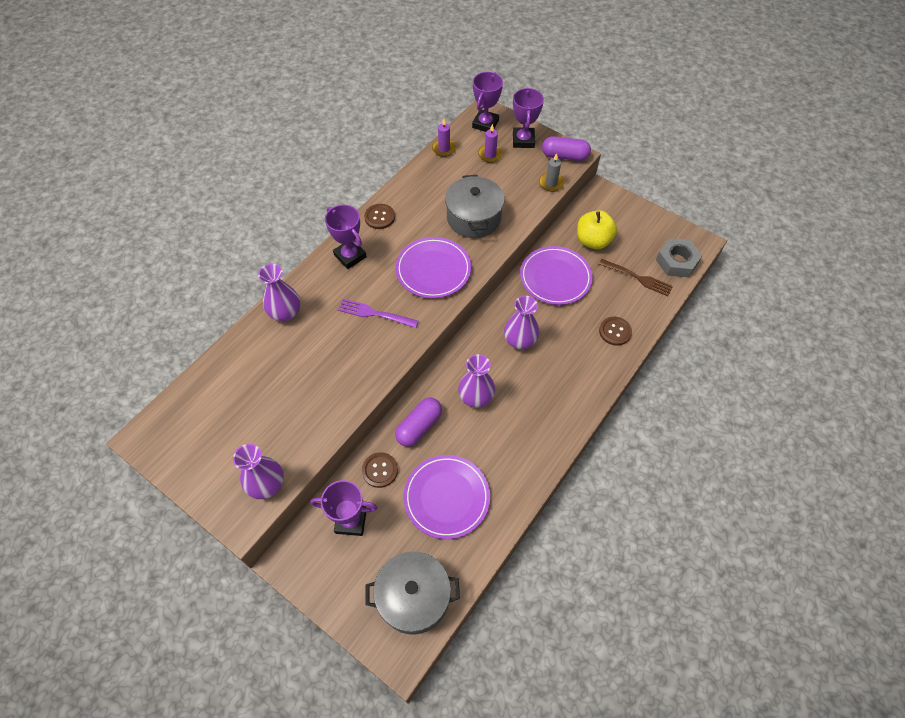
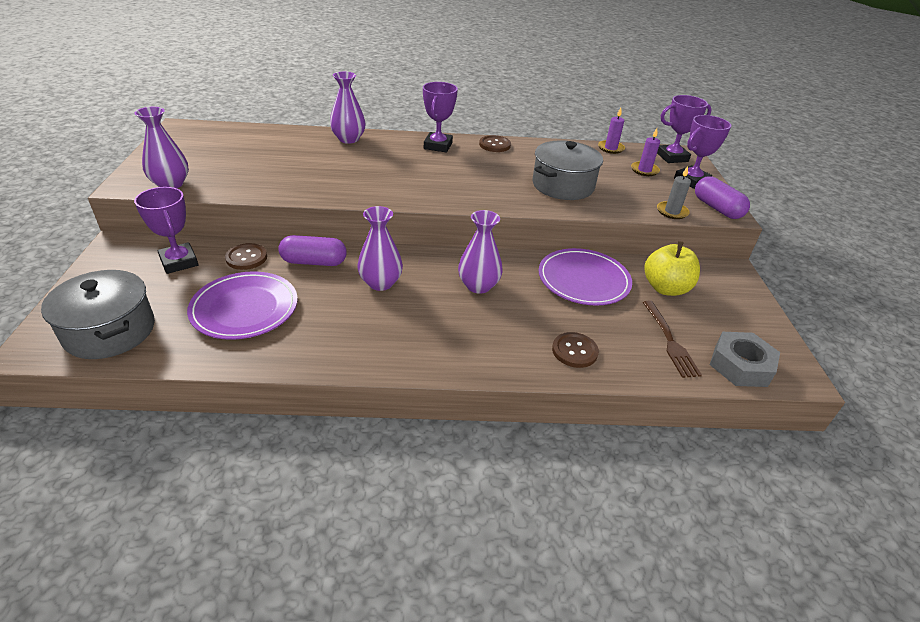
camera: 50 degrees right, 20 degrees down
purple fork [338,298,419,328] -> none
purple plate [395,237,471,298] -> none

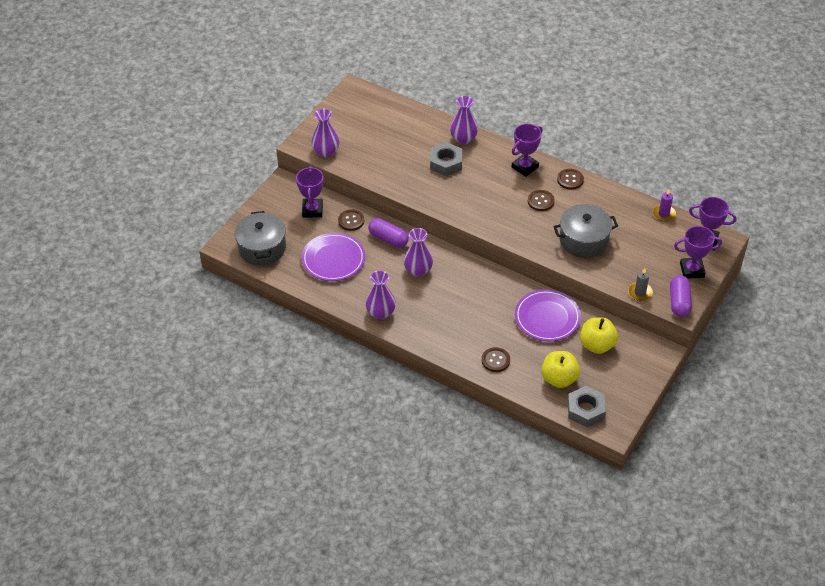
camera: 35 degrees right, 10 degrees up
purple vase [458,210,503,294] -> purple vase moved to [366,270,396,319]
purple candle [631,128,660,176] -> none
brown fork [643,301,702,378] -> yellow apple [541,351,580,388]
none -> grey nut [430,142,462,176]
none -> brown button [528,190,555,211]

